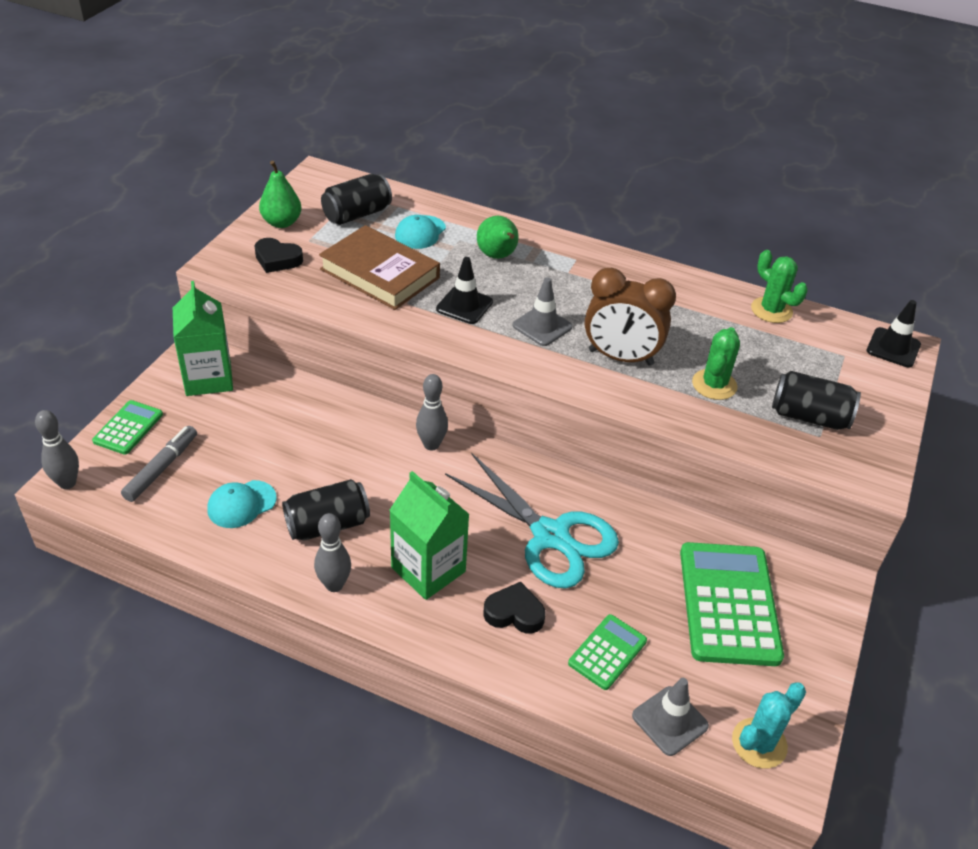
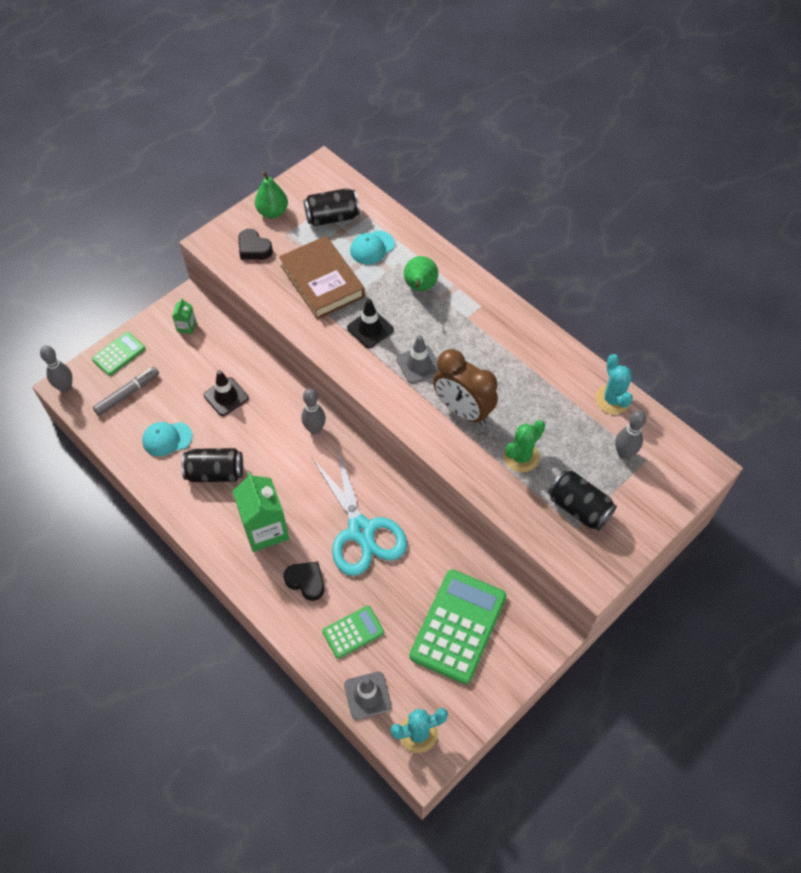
camera: 25 degrees right, 15 degrees up
green carton [173,281,233,396] -> green carton [172,298,196,334], size x0.46
grey bowling pin [314,513,351,592] -> grey bowling pin moved to [615,410,646,459]
green cactus [751,250,808,323] -> turquoise cactus [596,354,633,414]
black traffic cone [867,300,921,368] -> black traffic cone moved to [204,370,249,416]

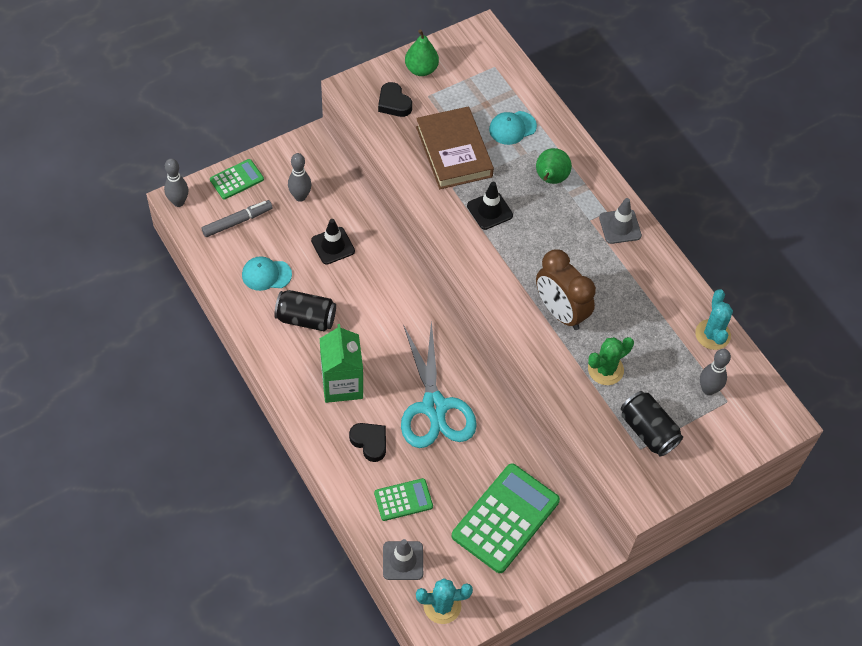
camera: 10 degrees right, 0 degrees up
green carton [172,298,196,334] -> none
grey bowling pin [301,389,326,435] -> grey bowling pin moved to [288,153,311,202]
black can [304,188,360,226] -> none
grey traffic cone [396,335,439,384] -> grey traffic cone moved to [599,198,642,244]

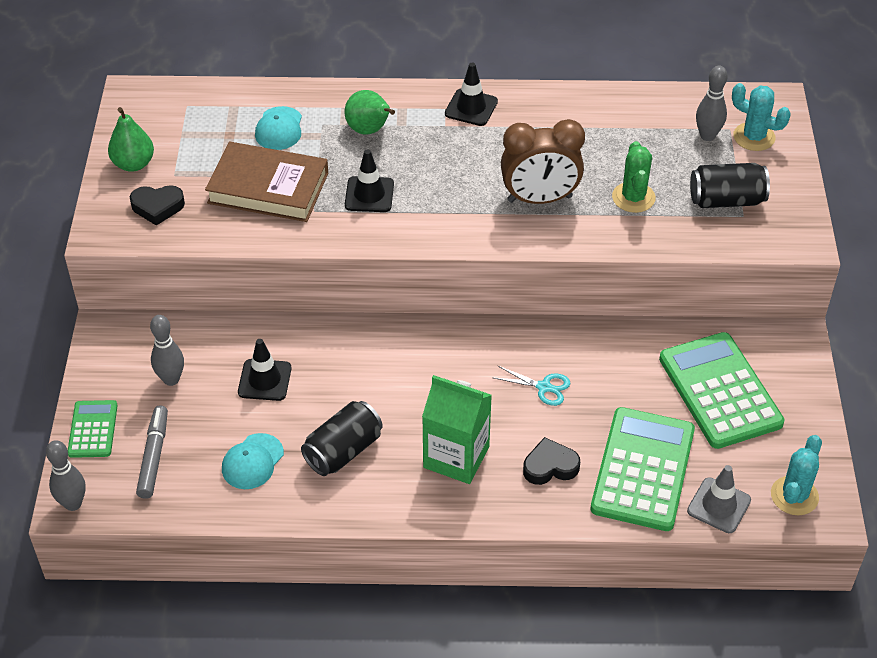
camera: 55 degrees left, 10 degrees down
green calculator [374,478,433,521] -> green calculator [591,407,695,531], size x1.91
turquoise scissors [401,320,477,448] -> turquoise scissors [492,365,571,406], size x0.42
grey traffic cone [599,198,642,244] -> black traffic cone [445,63,498,126]
turquoise cactus [695,289,733,350] -> turquoise cactus moved to [732,83,791,151]

